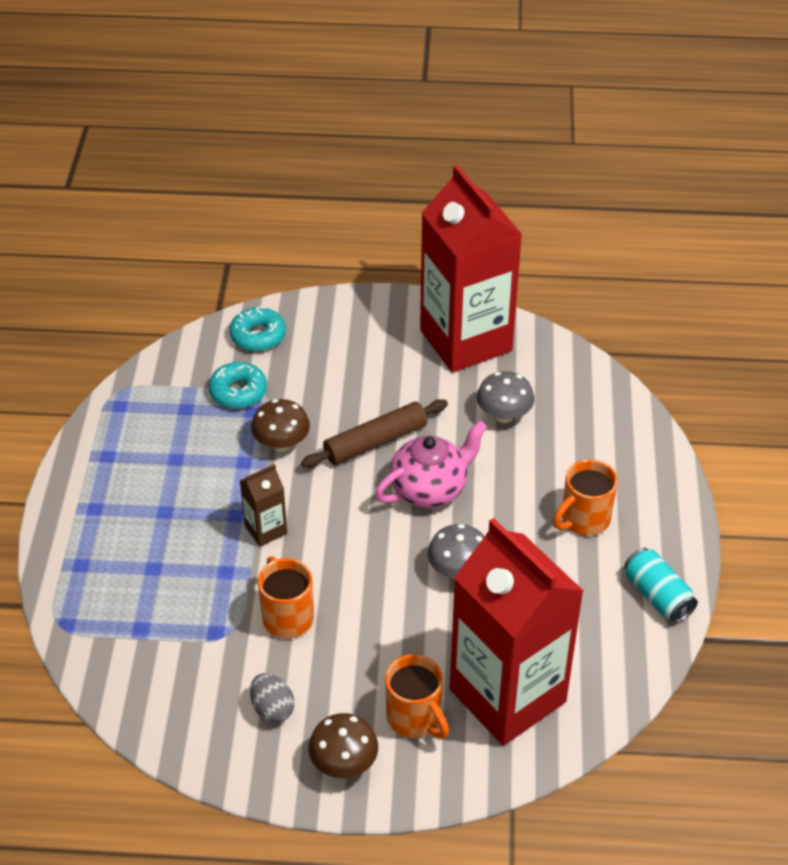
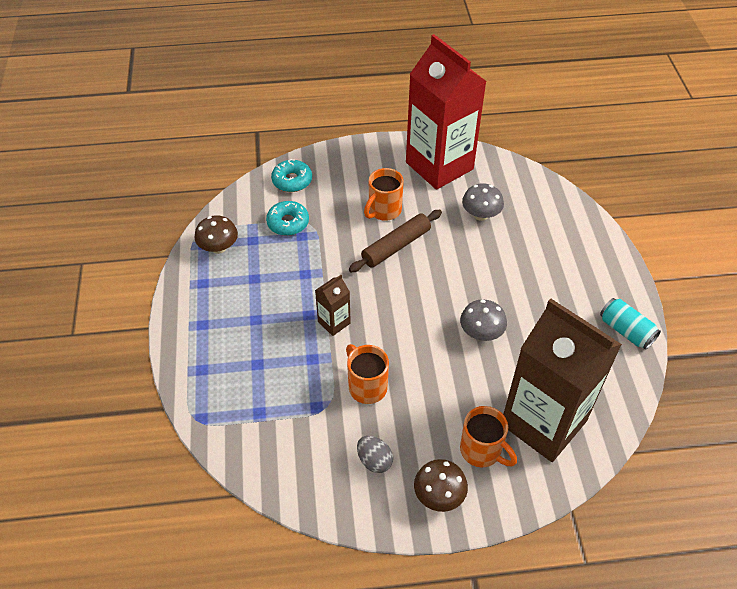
camera: 10 degrees left, 5 degrees up
brown mushroom [251,399,310,452] -> brown mushroom moved to [195,215,238,254]
pink teapot [375,420,487,508] -> none
red carton [450,518,583,746] -> brown carton [503,298,622,462]
orange mug [553,459,618,536] -> orange mug moved to [364,168,404,221]

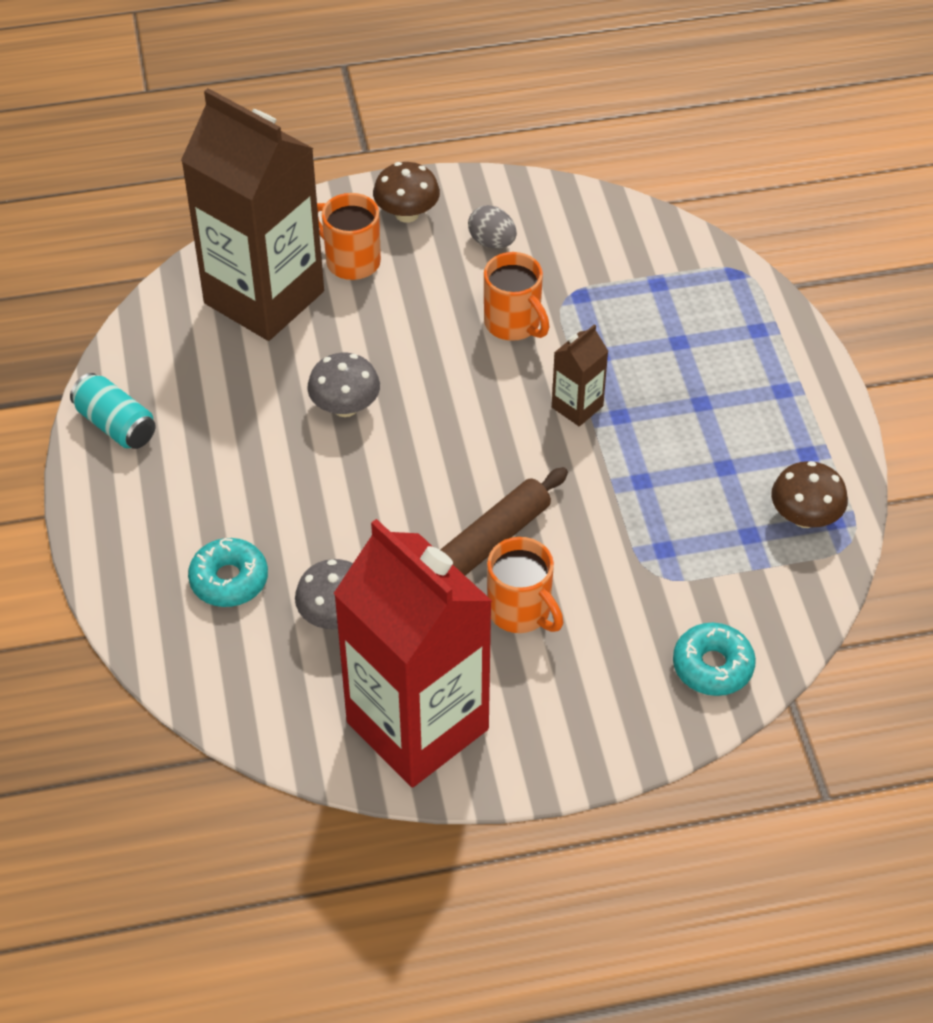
camera: 175 degrees right, 0 degrees up
turquoise donut [266,201,309,236] -> turquoise donut moved to [188,538,268,607]
orange mug [364,168,404,221] -> orange mug turned 105 degrees clockwise [487,537,563,633]

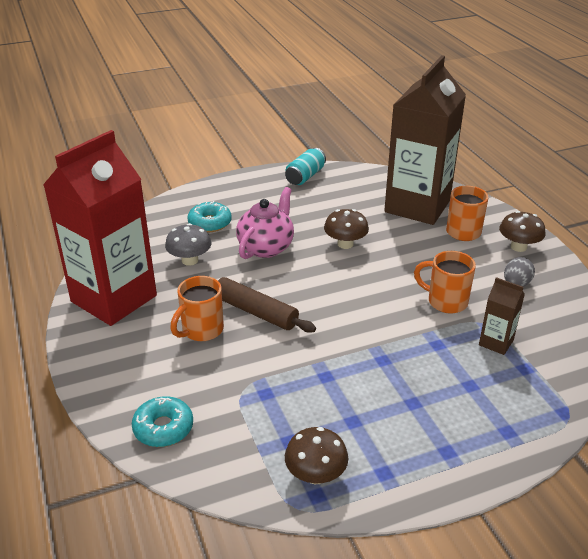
camera: 80 degrees right, 15 degrees down
grey mushroom [307,353,380,417] -> brown mushroom [324,209,369,249]
orange mug [484,252,549,341] -> orange mug turned 75 degrees clockwise [414,251,476,314]
brown carton [552,324,608,426] -> brown carton moved to [479,277,525,355]
none -> pink teapot [236,187,294,259]

